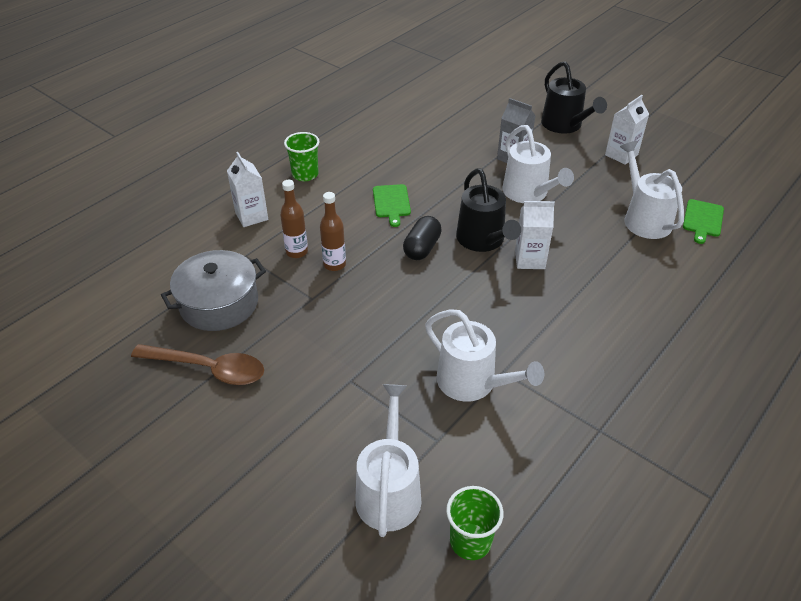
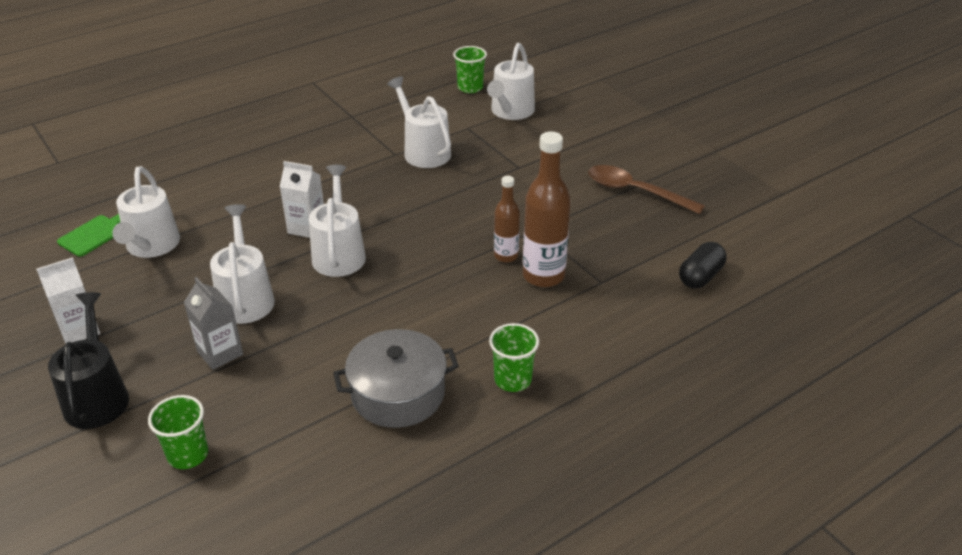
camera: 165 degrees left, 5 degrees down
grey pot [161,250,266,331] -> grey pot moved to [333,329,459,428]
white carton [227,152,268,227] -> none
brown bottle [280,180,308,258] -> brown bottle [523,132,570,287], size x1.69
green cutting board [373,184,411,227] -> none
black capsule [403,216,442,260] -> black capsule moved to [679,242,726,288]
black watering can [456,168,521,252] -> white watering can [309,165,366,277]
none -> green cup [148,395,208,469]

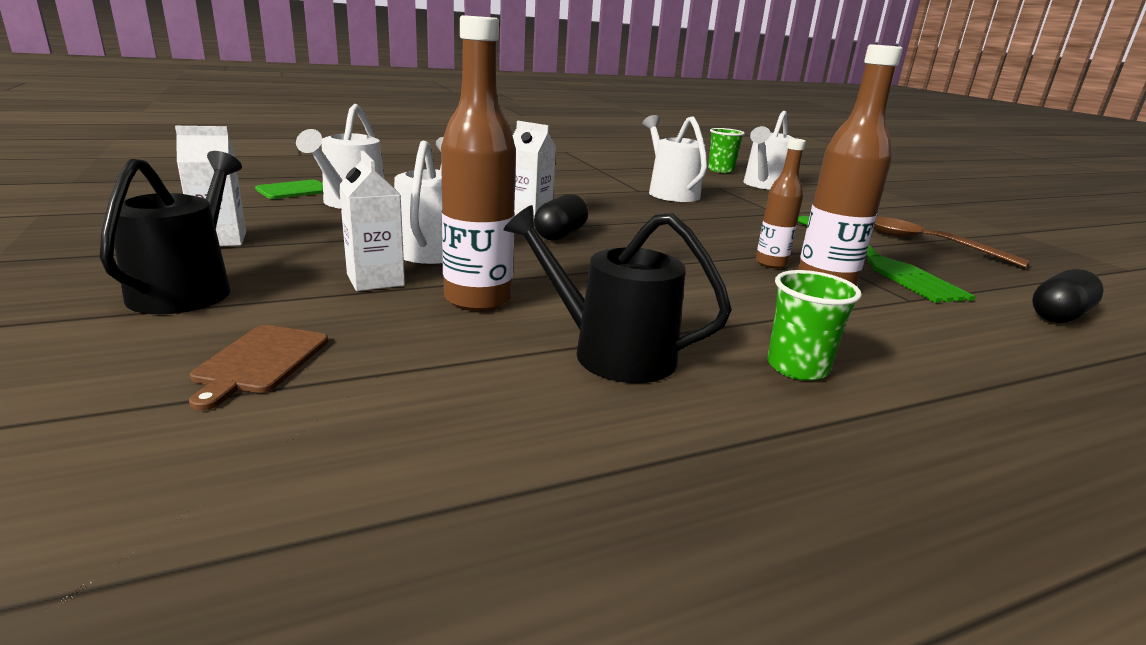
camera: 10 degrees right, 15 degrees down
green cup [148,395,208,469] -> brown cutting board [189,325,328,410]
grey carton [184,277,243,370] -> white carton [339,151,405,291]
white watering can [309,165,366,277] -> black capsule [534,194,588,241]
grey pot [333,329,459,428] -> black watering can [503,205,732,383]
none -> brown bottle [441,15,516,311]
none -> green fork [797,216,976,303]

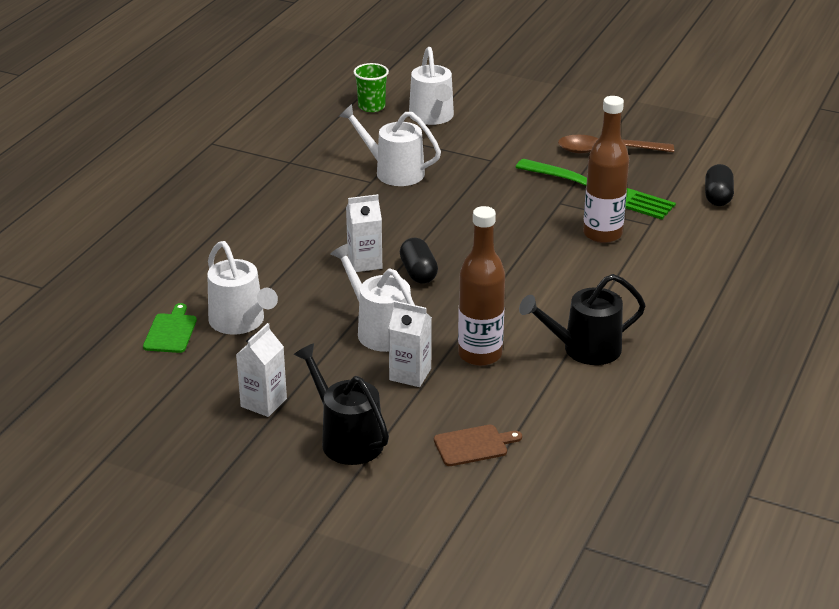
camera: 40 degrees left, 10 degrees up
brown cutting board [189,325,328,410] -> brown cutting board turned 75 degrees counterclockwise [434,425,522,466]
brown bottle [756,138,806,268] -> none
green cup [767,270,862,381] -> none

